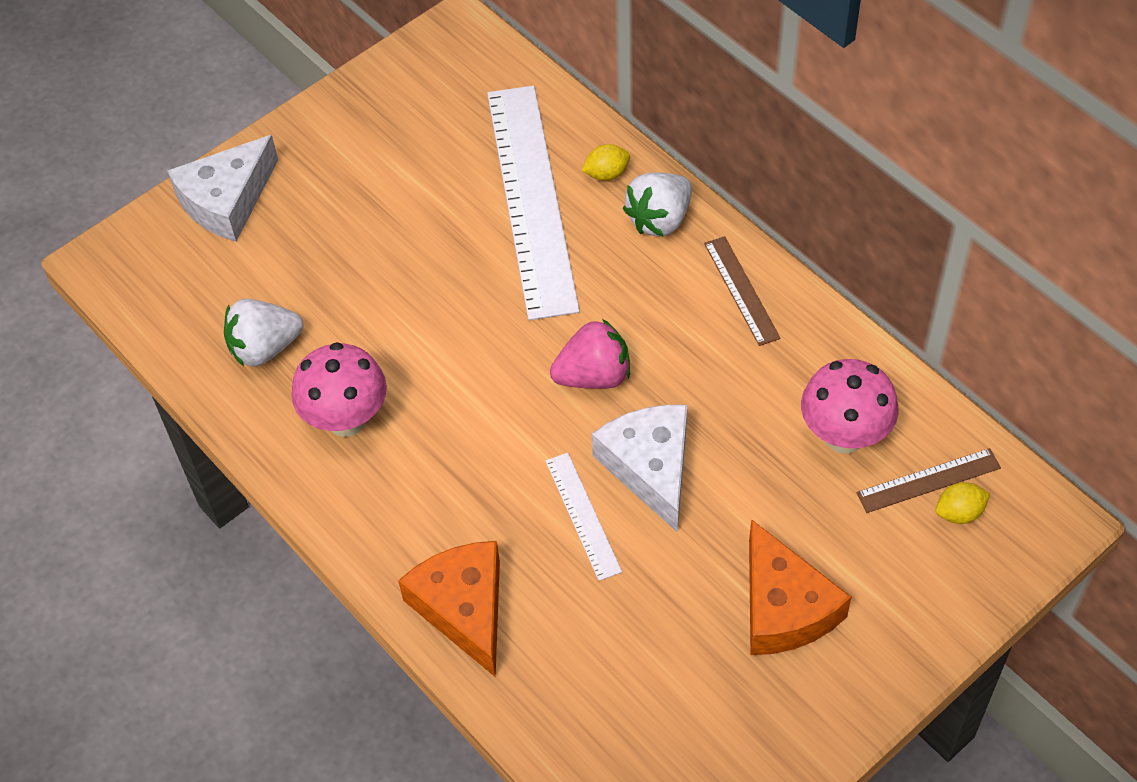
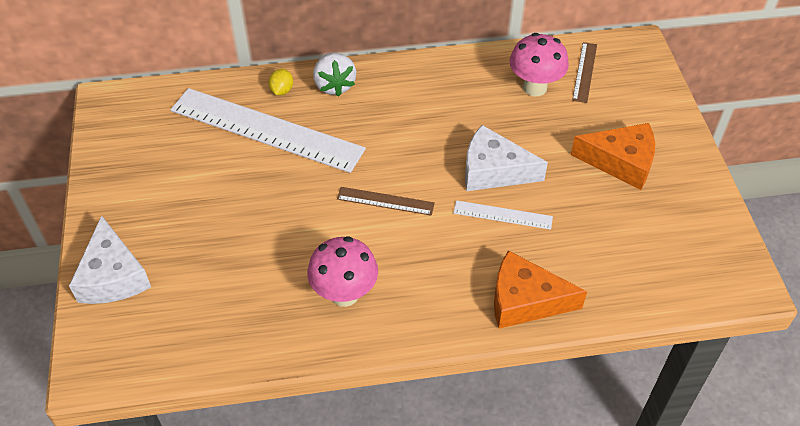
camera: 60 degrees left, 5 degrees down
white strawberry [224,299,304,367] -> none
pink strawberry [550,319,630,389] -> none
brown ruler [704,236,781,346] -> brown ruler moved to [337,187,435,216]
yellow lemon [936,482,990,524] -> none

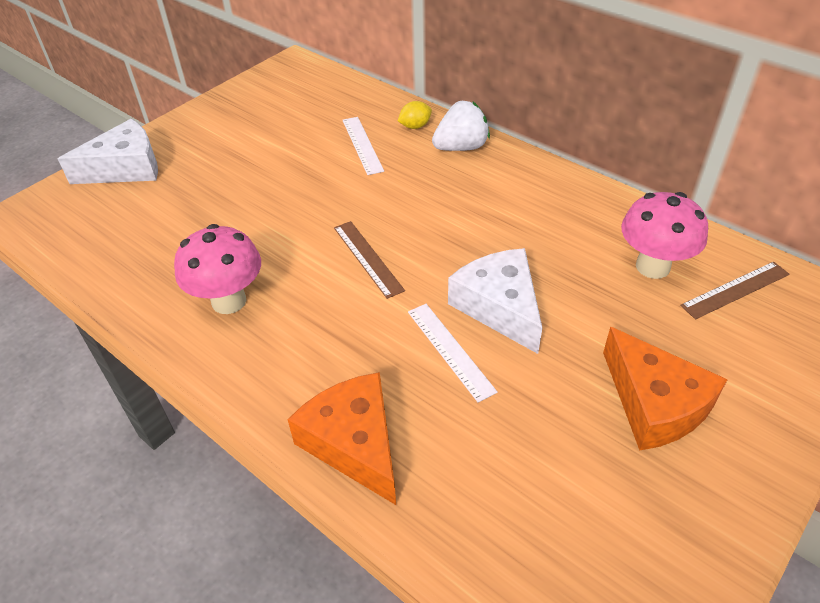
camera: 50 degrees right, 5 degrees down
white cheese [69,215,151,304] -> white cheese turned 150 degrees counterclockwise [58,119,158,184]
white ruler [170,88,366,173] -> white ruler [342,117,384,175], size x0.45
white strawberry [313,53,356,96] -> white strawberry turned 150 degrees counterclockwise [432,101,490,151]

